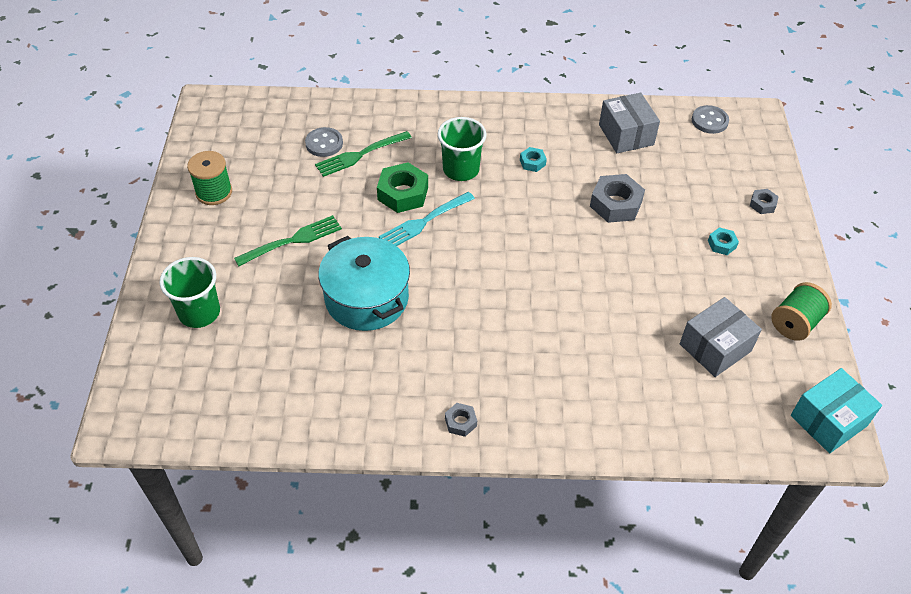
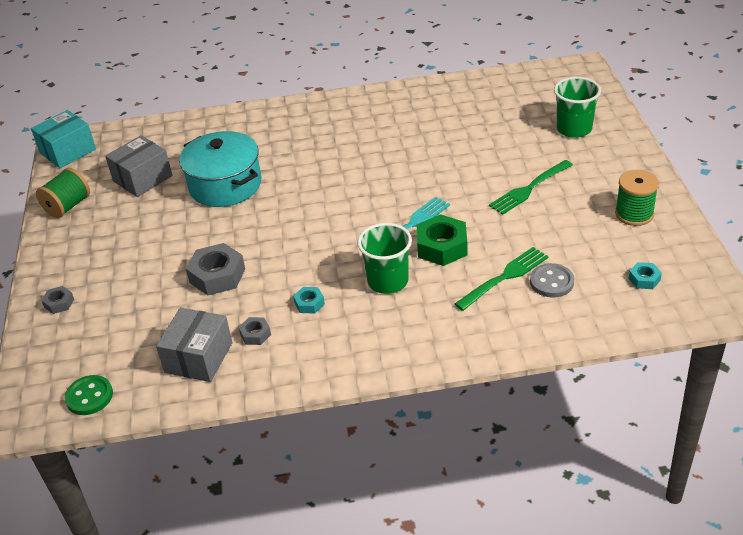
camera: 175 degrees right, 10 degrees down
turquoise pot [318,236,410,331] -> turquoise pot moved to [179,131,261,207]
grey nut [445,403,477,437] -> grey nut moved to [239,317,271,345]
grey box [599,92,660,153] -> grey box turned 45 degrees clockwise [156,308,233,382]
grey button [692,105,729,134] -> green button [64,375,113,415]
turquoise nut [708,227,739,255] -> turquoise nut moved to [628,262,662,289]

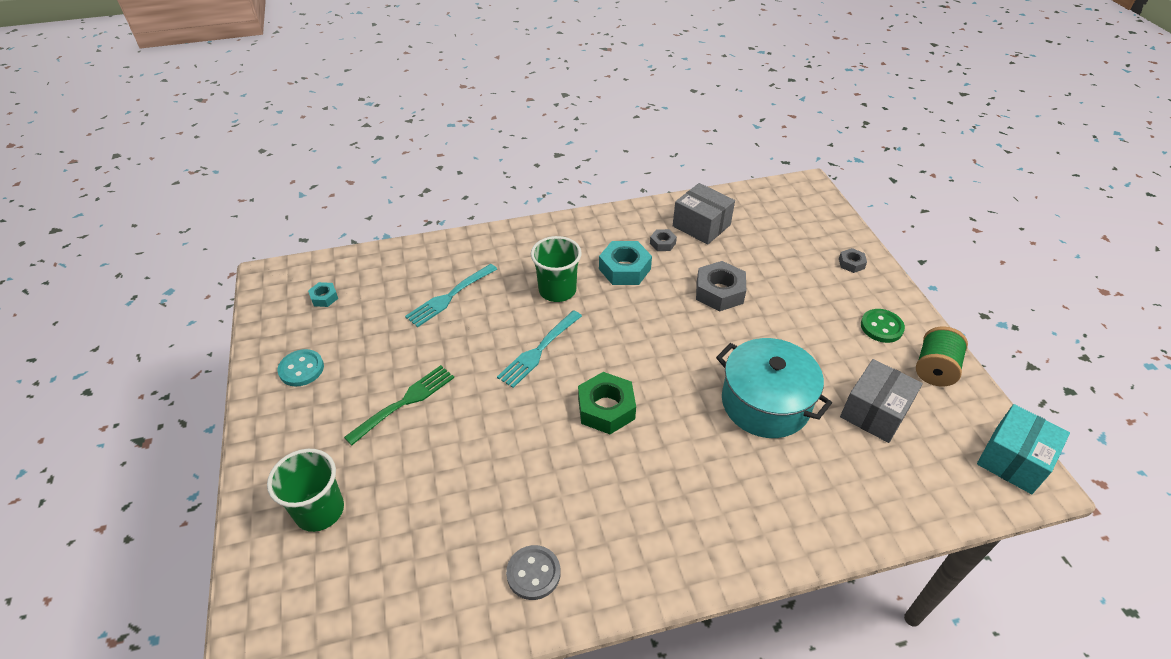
camera: 170 degrees right, 5 degrees up
green button [64,375,113,415] -> green button moved to [861,309,905,343]
grey box [156,308,233,382] -> grey box turned 60 degrees counterclockwise [673,183,735,245]
turquoise nut [293,287,325,313] -> turquoise nut [599,241,652,285], size x1.92
green nut [417,214,467,266] -> green nut moved to [578,372,636,434]
green fork [455,247,549,311] -> turquoise fork [405,264,497,327]
grey button [530,263,574,297] -> grey button moved to [506,545,561,600]
green spool [615,170,659,226] -> turquoise button [278,349,324,386]

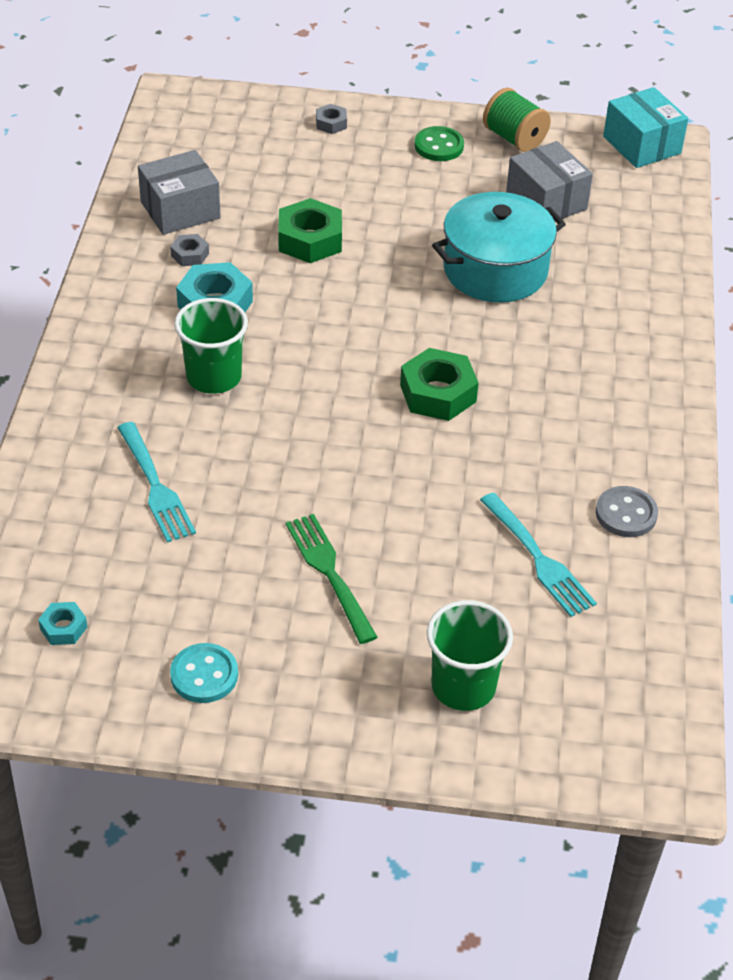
camera: 70 degrees left, 0 degrees up
turquoise fork [497,310,582,388] -> turquoise fork moved to [480,493,597,617]
grey nut [696,261,746,311] -> green nut [278,198,342,263]

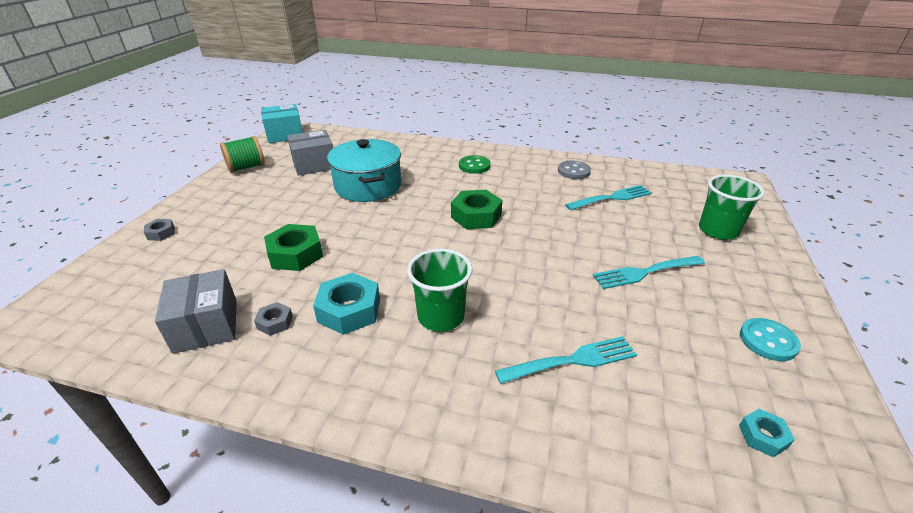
camera: 80 degrees left, 10 degrees down
green fork [286,514,377,644] -> turquoise fork [592,256,705,289]
green button [414,126,464,161] -> green button moved to [459,155,490,174]

